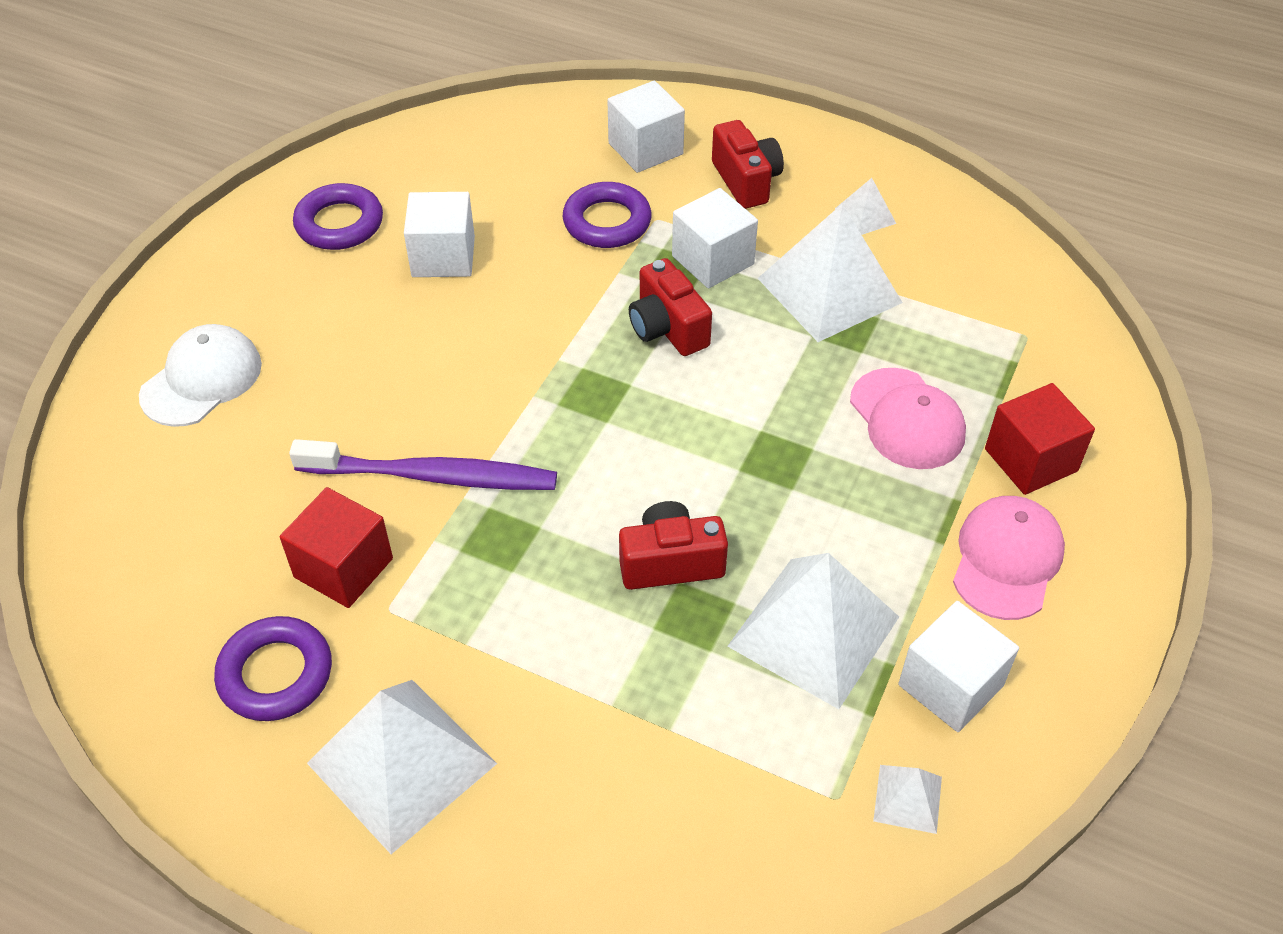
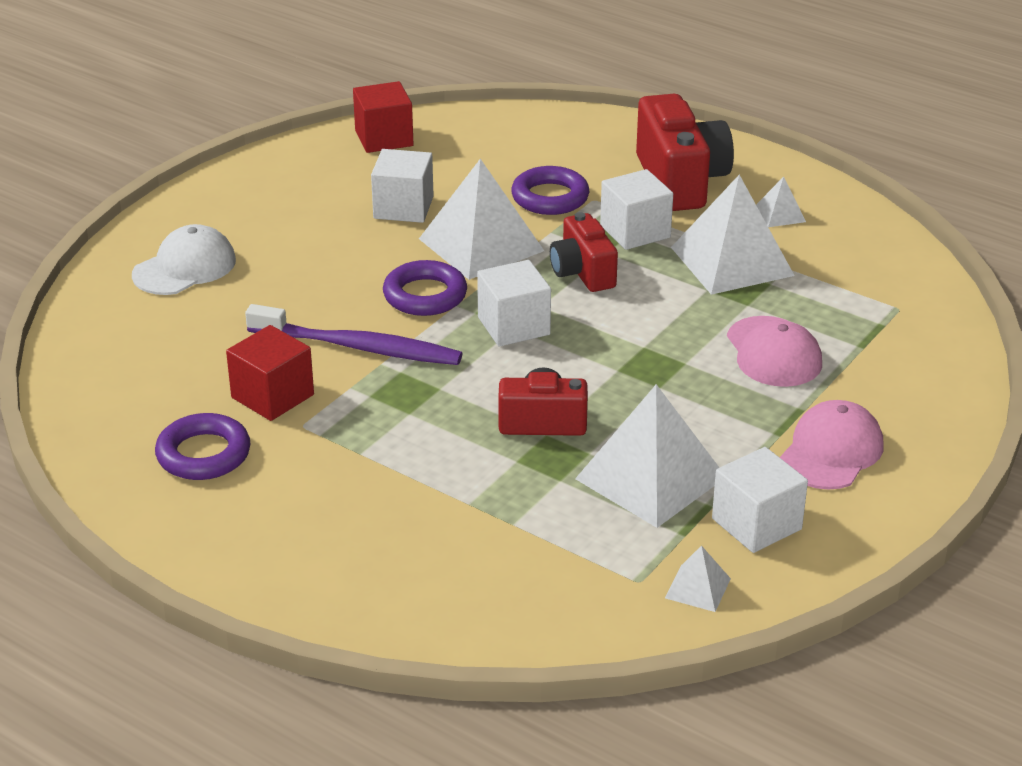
camera: 10 degrees right, 15 degrees down
purple ring [293,183,383,250] -> purple ring moved to [383,260,467,316]
white pyramid [307,680,497,854] -> white pyramid moved to [419,159,544,280]
white cube [607,81,685,173] -> white cube moved to [477,260,551,347]
red camera [712,120,784,209] -> red camera [636,94,734,211], size x1.64
red cube [985,383,1095,495] -> red cube moved to [353,81,413,153]

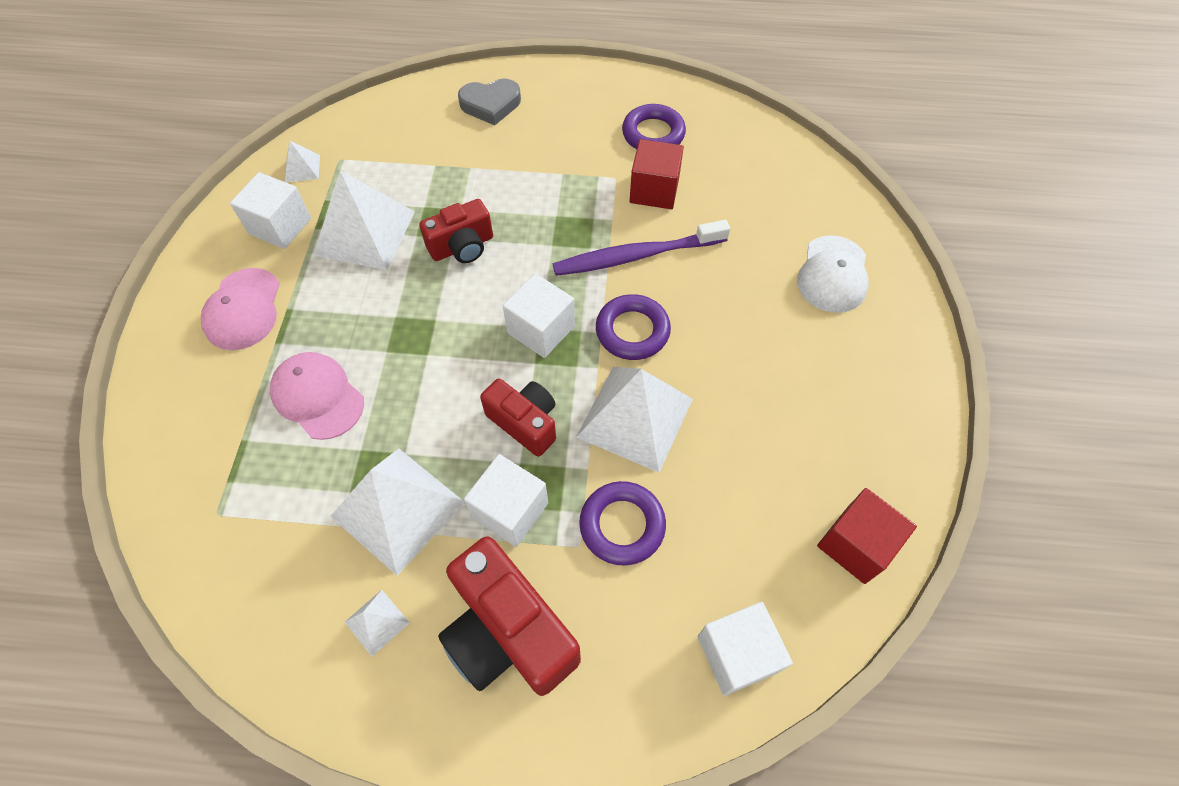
camera: 150 degrees right, 25 degrees up
white cube [371,149,434,223] -> white cube moved to [698,602,793,696]
none -> grey heart [458,79,521,125]

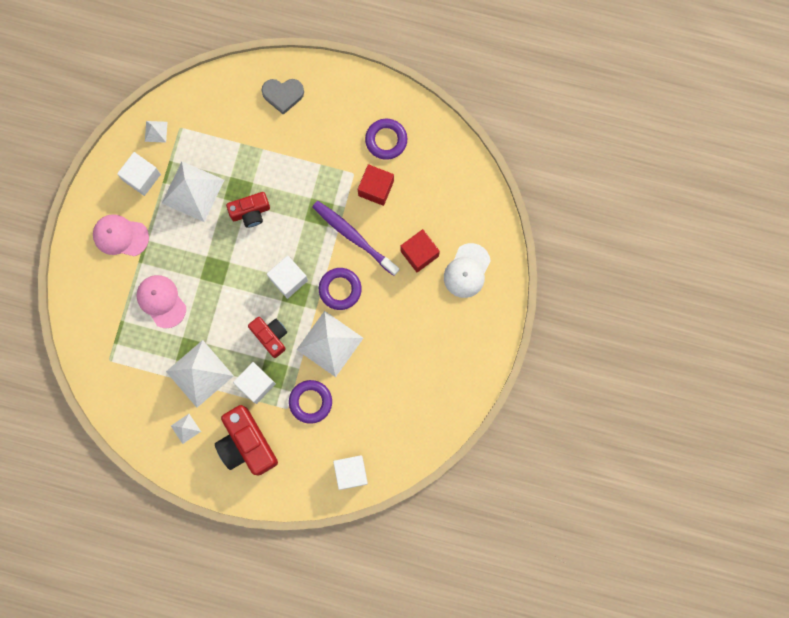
camera: 10 degrees right, 20 degrees up
pink cap [201,268,280,350] -> pink cap turned 90 degrees clockwise [93,214,149,256]
purple toothbrush [553,220,730,276] -> purple toothbrush turned 45 degrees clockwise [312,201,400,276]
red cube [817,488,917,584] -> red cube moved to [400,229,440,272]

